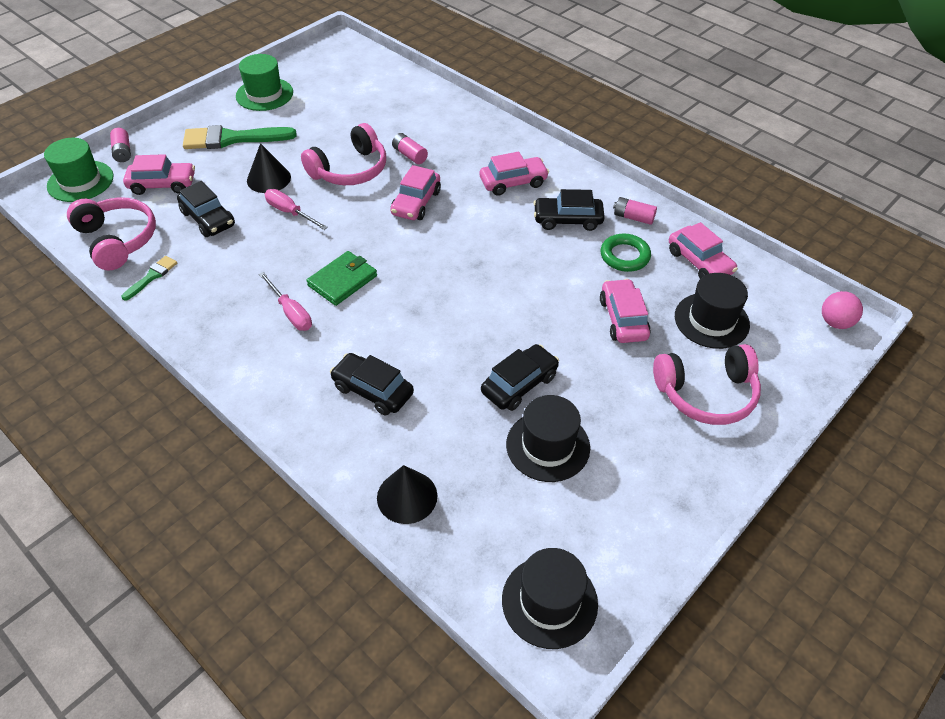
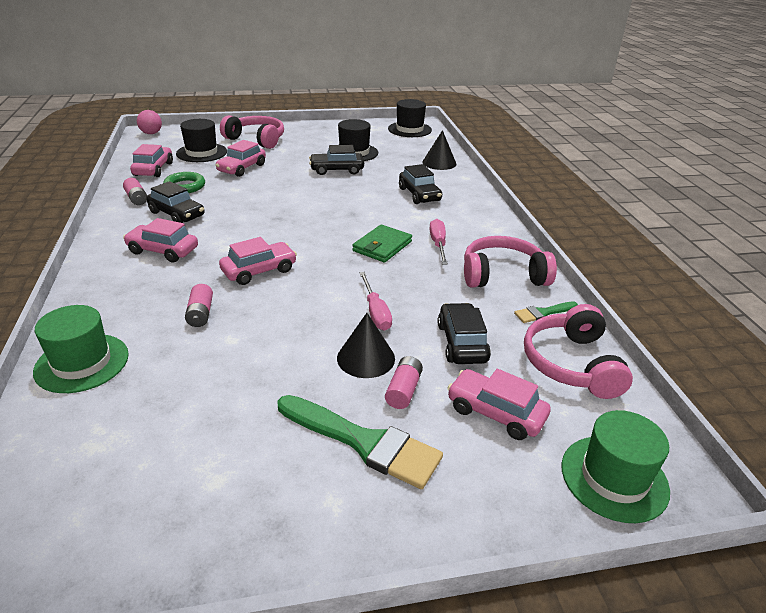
camera: 145 degrees left, 15 degrees down
pink battery [110,128,131,162] -> pink battery moved to [385,356,423,409]
green hat [236,54,293,111] -> green hat moved to [33,305,129,393]
pink headphones [301,123,386,185] -> pink headphones moved to [464,236,557,288]
green wallet [306,251,377,306] -> green wallet turned 45 degrees counterclockwise [352,225,412,263]

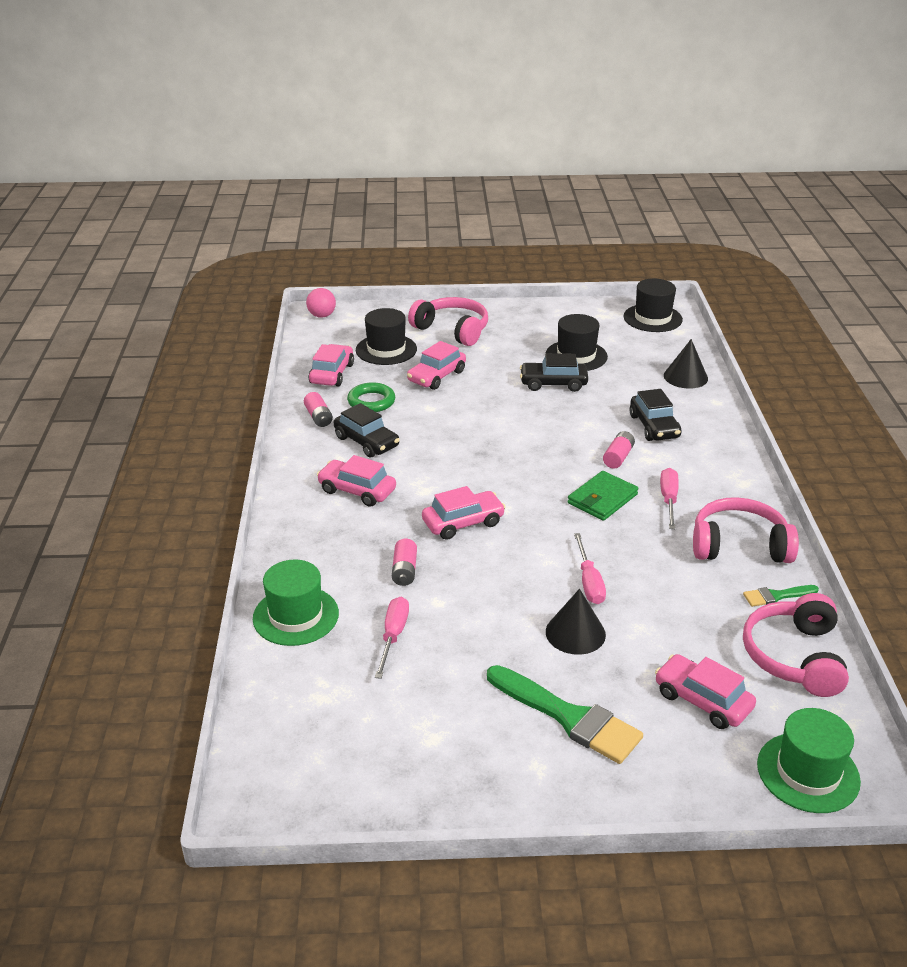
camera: 10 degrees right, 0 degrees up
pink battery [385,356,423,409] -> pink battery moved to [603,431,635,469]
black car [437,303,491,364] -> none
none -> pink screwdriver [375,597,409,679]

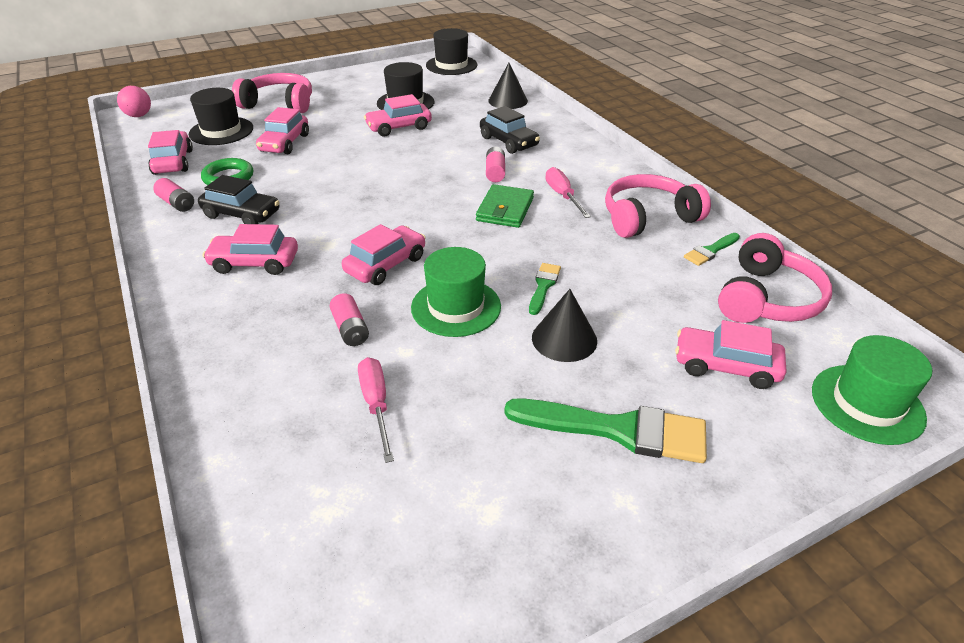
camera: 25 degrees left, 5 degrees up
green hat [253,560,339,646] -> green hat moved to [411,247,501,337]
black car [520,353,588,392] -> pink car [364,94,432,136]
pink screwdriver [574,533,606,604] -> green brush [529,263,561,315]
pink headphones [743,593,849,697] -> pink headphones turned 135 degrees counterclockwise [718,233,832,323]

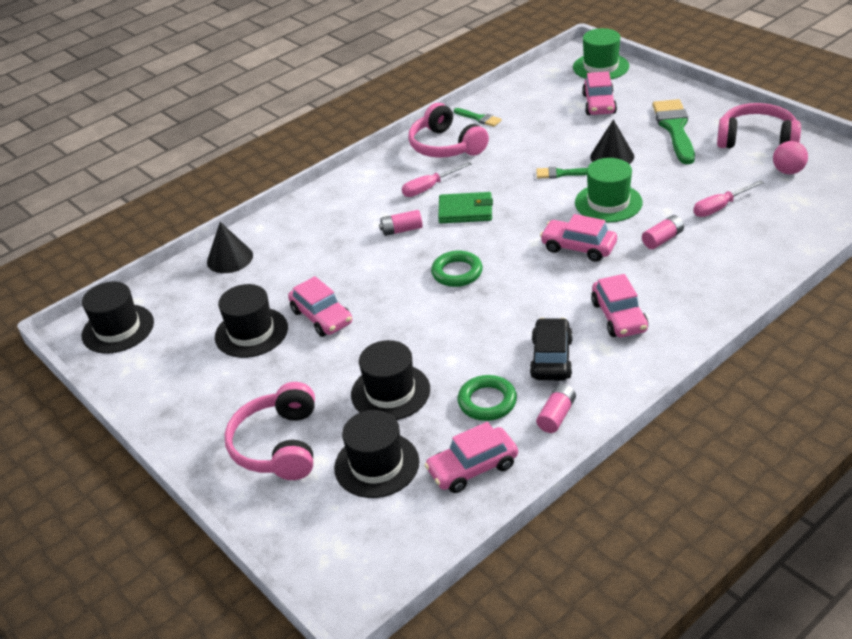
camera: 100 degrees left, 0 degrees up
pink ball [117,86,151,117] -> pink ball moved to [773,141,808,174]
pink car [256,107,309,154] -> black hat [351,340,430,420]
black car [480,106,540,154] -> none
pink headphones [718,233,832,323] -> pink headphones moved to [717,103,801,148]
none -> green ring [431,251,483,287]

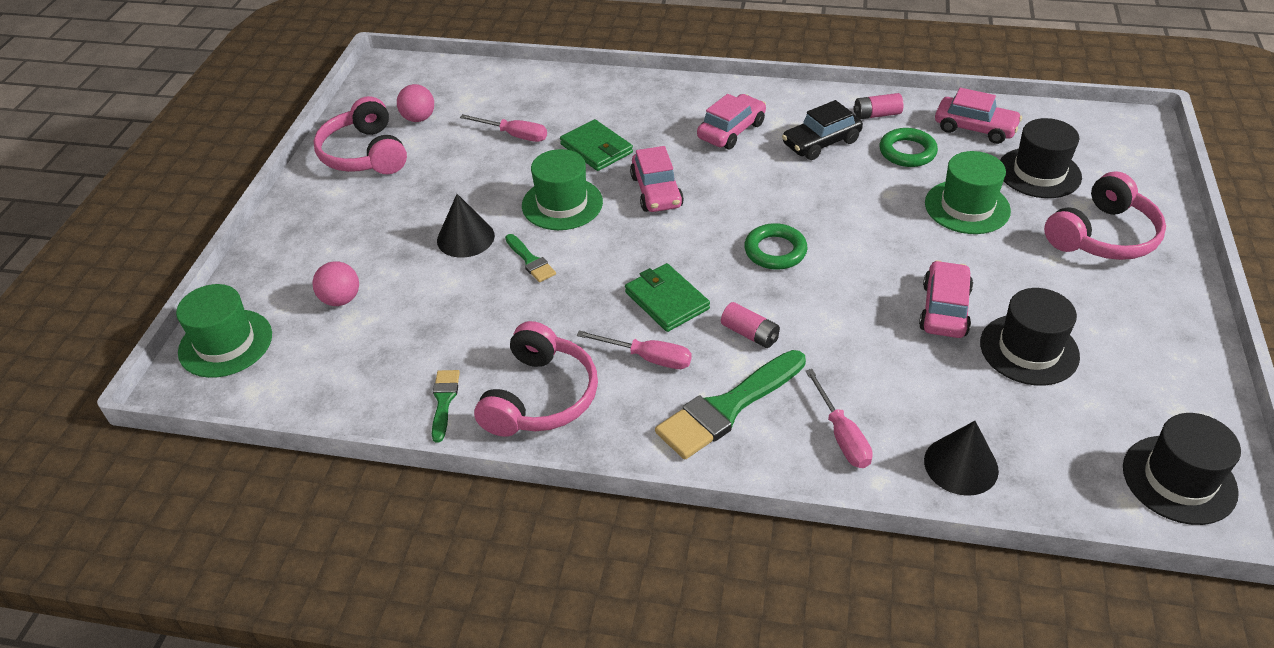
camera: 130 degrees left, 5 degrees up
black hat [351,340,430,420] -> green hat [925,151,1011,234]
pink car [582,72,617,115] -> pink ball [312,261,359,306]
pink battery [642,215,684,249] -> green wallet [560,119,633,171]
green brush [652,99,695,164] -> green brush moved to [655,350,806,459]
none -> pink screwdriver [806,369,873,468]

